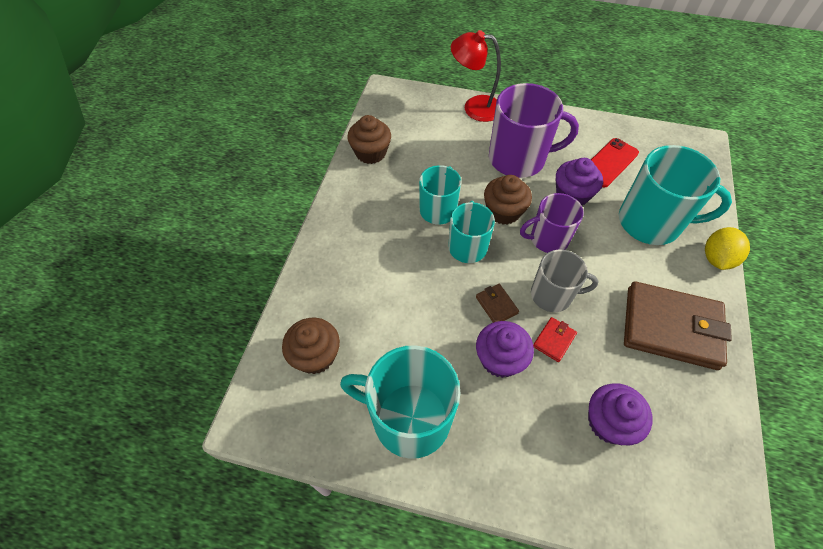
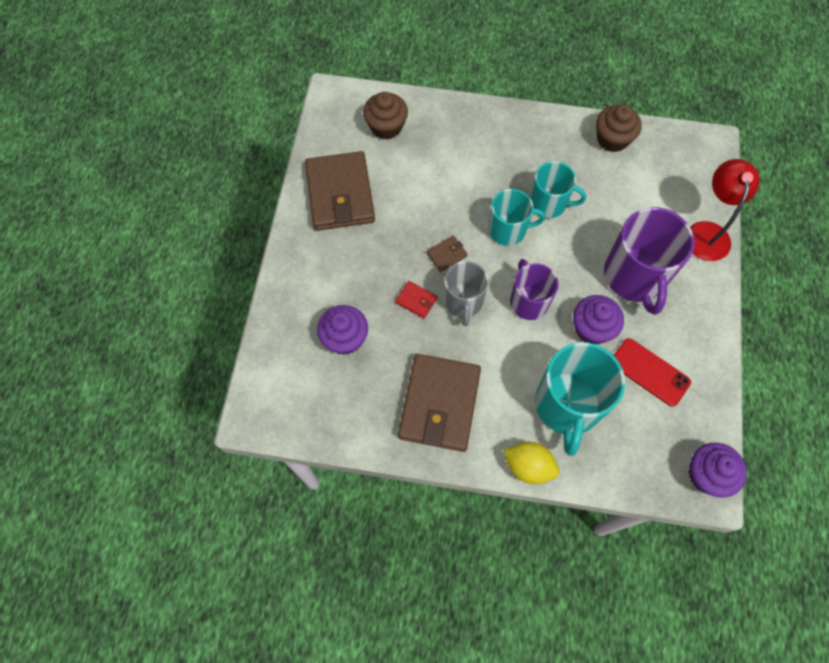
camera: 85 degrees right, 10 degrees up
turquoise mug [340,345,461,459] -> brown wallet [305,151,375,231]
purple cupcake [476,321,534,378] -> purple cupcake moved to [688,443,747,497]
brown cupcake [484,175,532,225] -> none

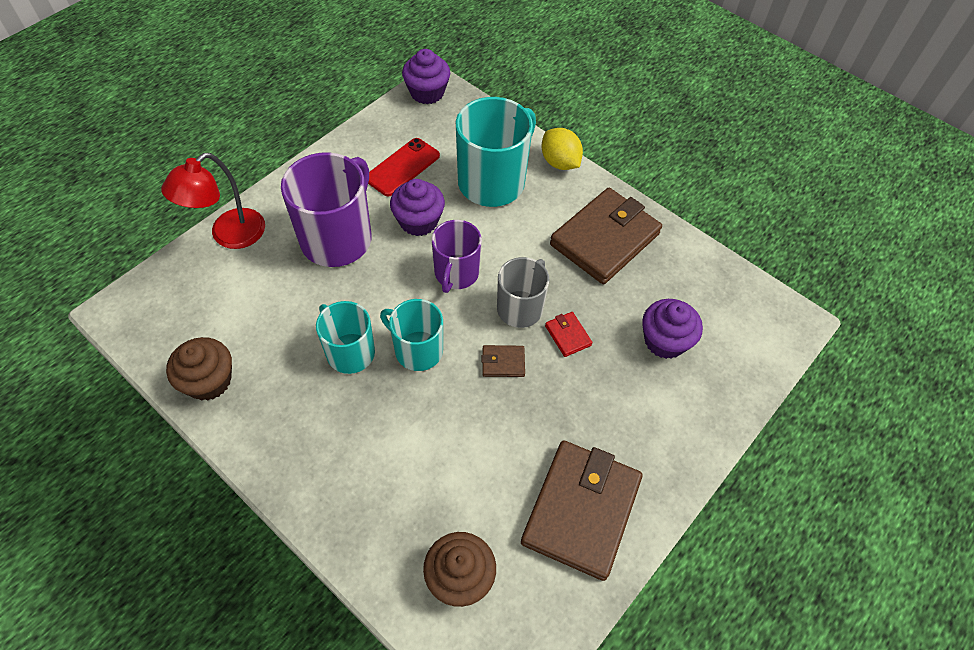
camera: 150 degrees left, 10 degrees down
red phone [614,338,691,407] -> red phone turned 60 degrees clockwise [368,138,440,197]

